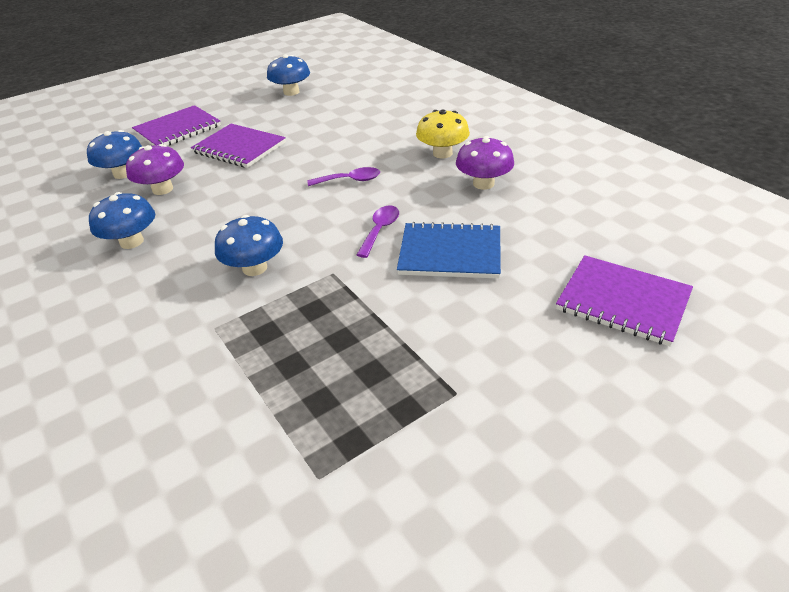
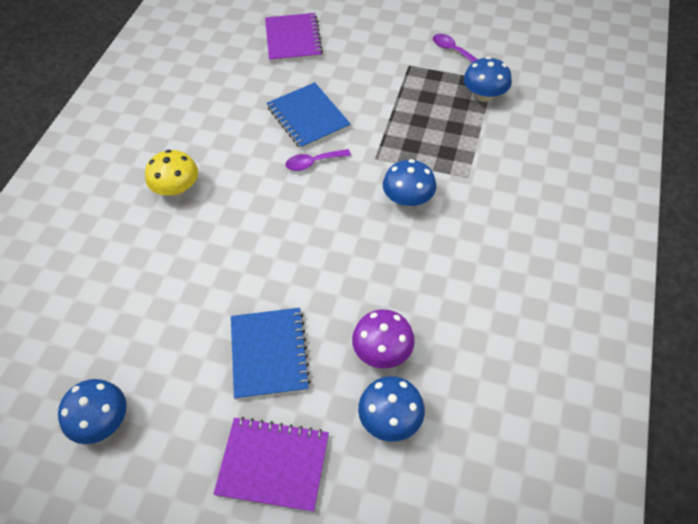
camera: 130 degrees left, 15 degrees up
blue mushroom [89,192,155,249] -> blue mushroom moved to [464,57,512,101]
purple notebook [191,124,286,168] -> blue notebook [231,308,311,400]
purple spoon [307,167,380,186] -> purple spoon moved to [433,34,478,63]
purple mushroom [456,136,514,190] -> none

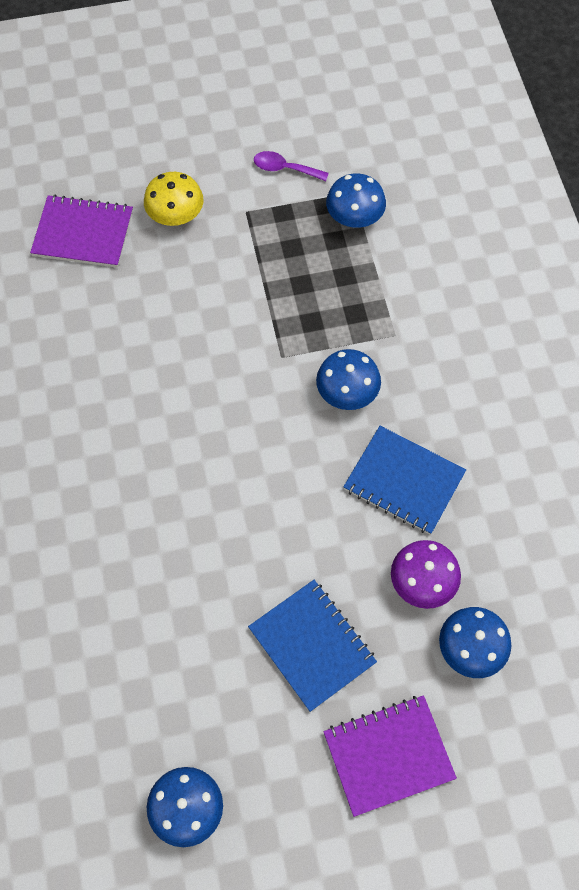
camera: 30 degrees left, 10 degrees up
yellow mushroom [145,150,198,197] -> yellow mushroom moved to [144,172,204,226]
purple notebook [265,13,323,63] -> purple notebook turned 45 degrees counterclockwise [30,195,133,268]
blue notebook [267,82,351,150] -> blue notebook moved to [343,426,466,535]
purple spoon [285,149,351,171] -> none

